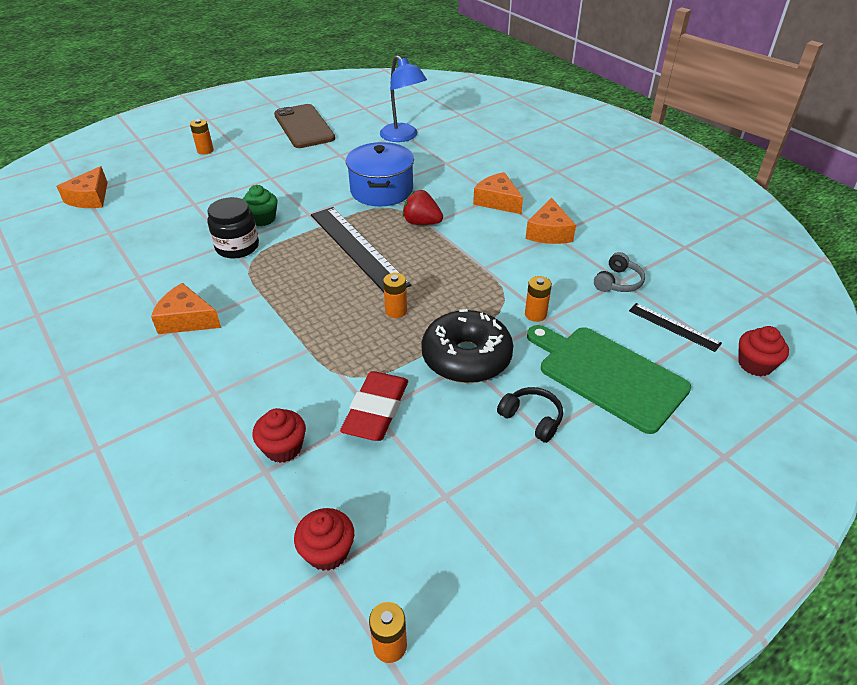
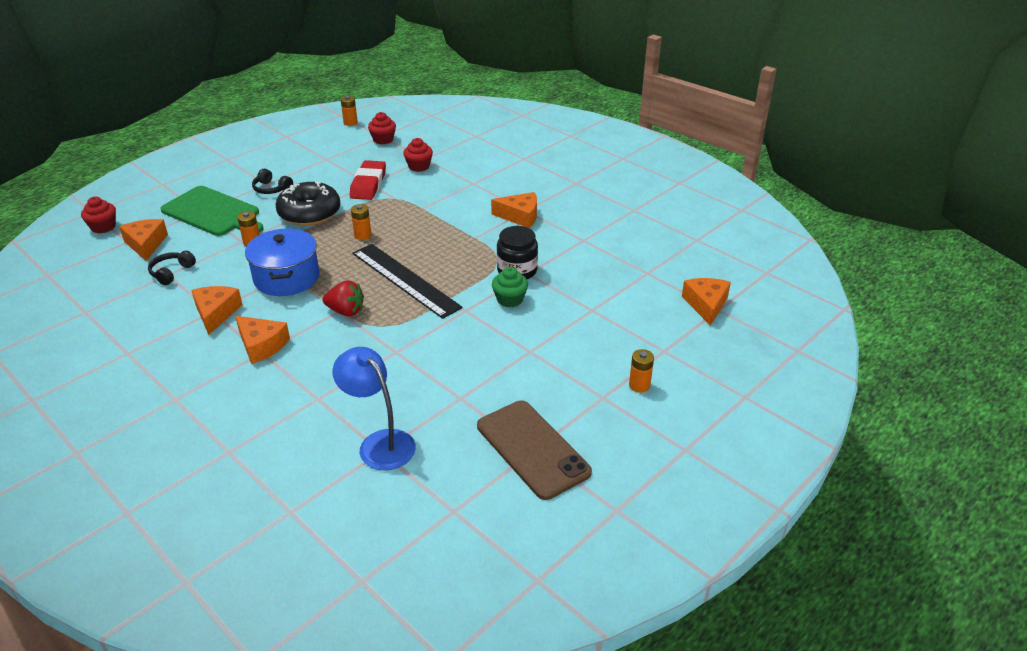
camera: 170 degrees right, 5 degrees down
blue pot [346,142,414,206] -> blue pot moved to [245,228,319,296]
grey headphones [594,252,645,292] -> black headphones [148,251,196,285]
black ruler [629,303,722,352] -> orange cheese [119,219,168,261]

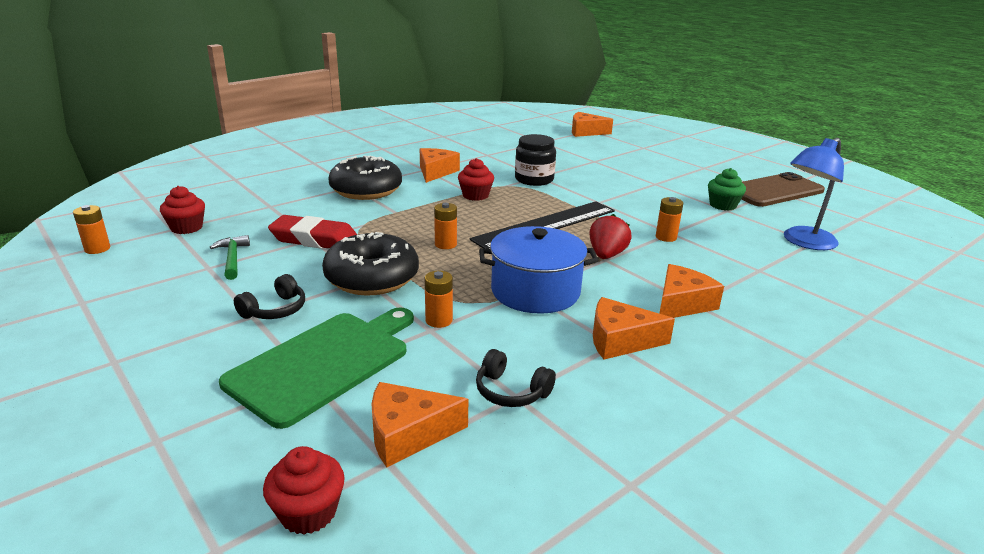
camera: 85 degrees left, 10 degrees down
red cupcake [403,138,433,172] -> red cupcake moved to [458,158,494,201]
green cupcake [492,267,528,308] -> green cupcake moved to [708,168,746,211]
orange battery [629,349,654,393] -> orange battery moved to [656,197,683,242]
none -> green hammer [210,235,250,280]
none -> black donut [328,155,402,200]

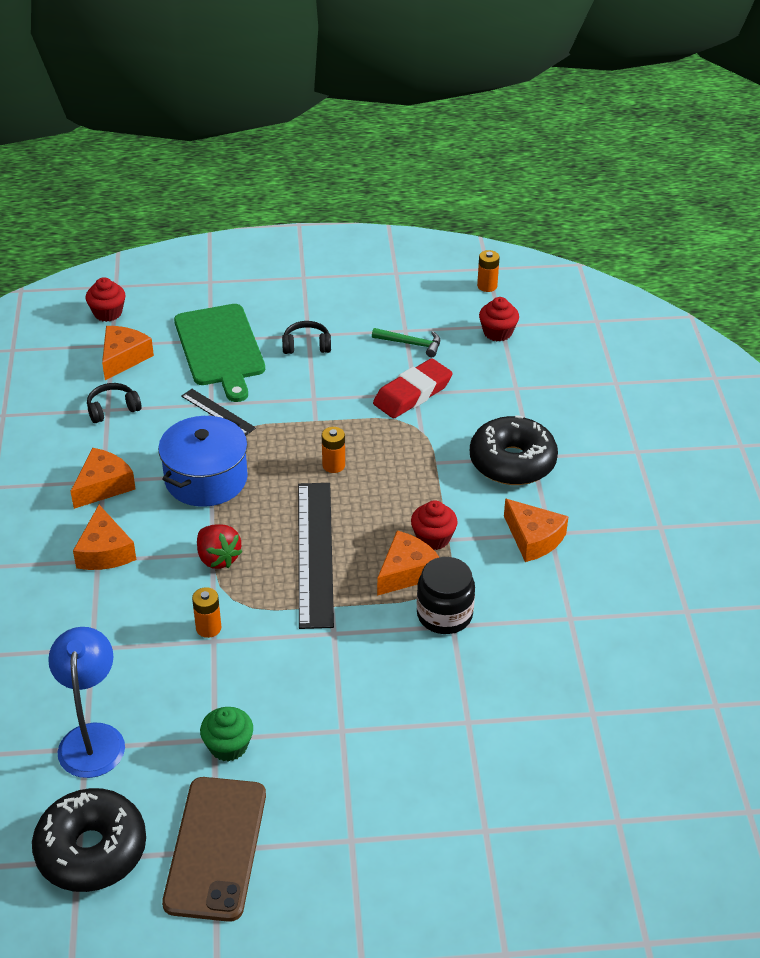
camera: 125 degrees right, 15 degrees up
black headphones [234,274,305,319] -> black headphones turned 105 degrees clockwise [282,321,331,354]
black donut [322,232,419,296] -> black donut moved to [32,788,146,892]
orange battery [425,271,453,328] -> black ruler [181,389,256,436]
orange cheese [572,112,613,137] -> orange cheese moved to [377,531,439,596]

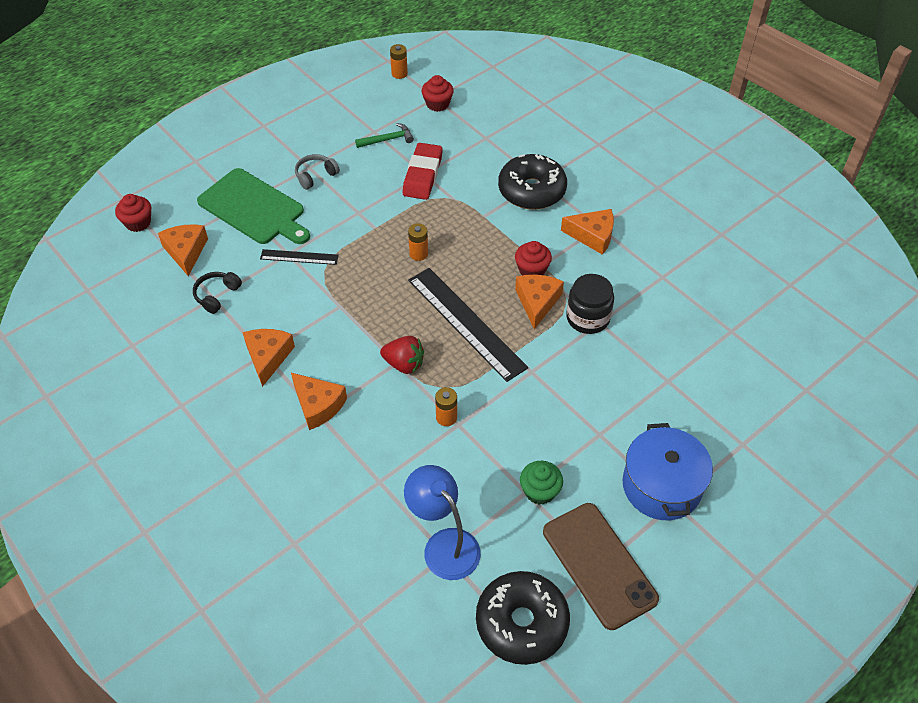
camera: 35 degrees left, 10 degrees up
blue pot [158,416,248,507] -> blue pot moved to [623,423,713,520]
black headphones [282,321,331,354] -> grey headphones [295,154,340,190]

